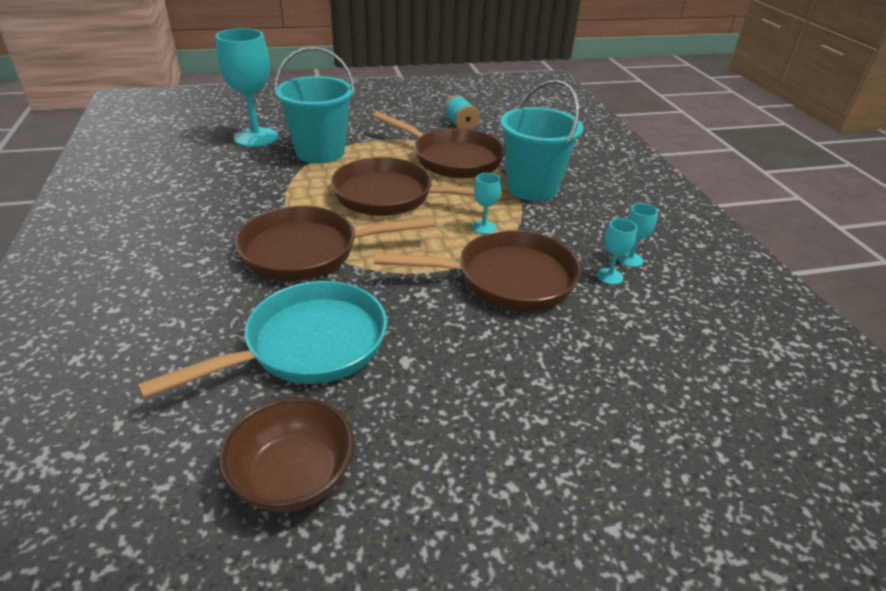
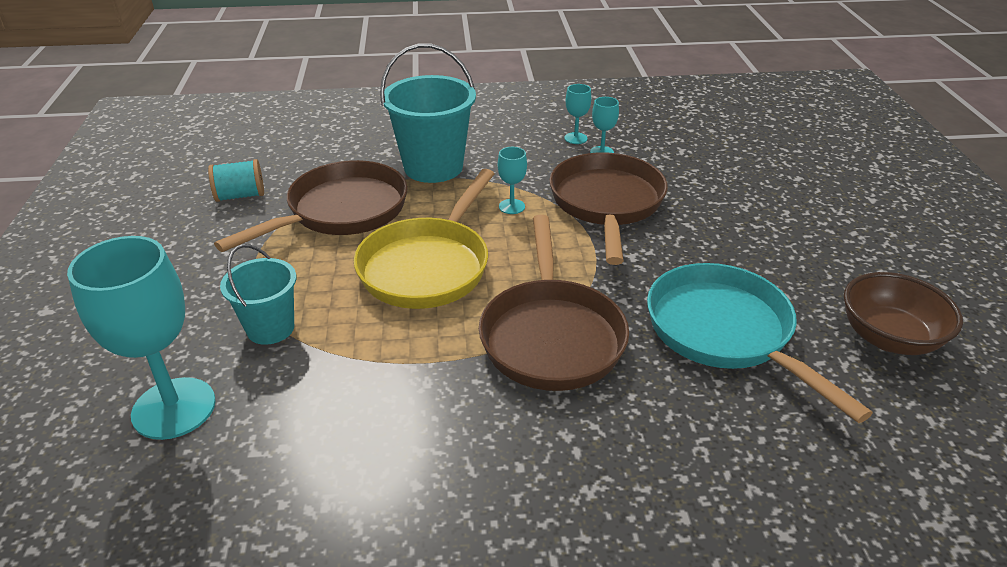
camera: 80 degrees left, 0 degrees up
turquoise bucket [274,46,355,163] -> turquoise bucket [220,244,296,345], size x0.60
brown pan [331,157,502,216] -> yellow pan [354,169,494,309]

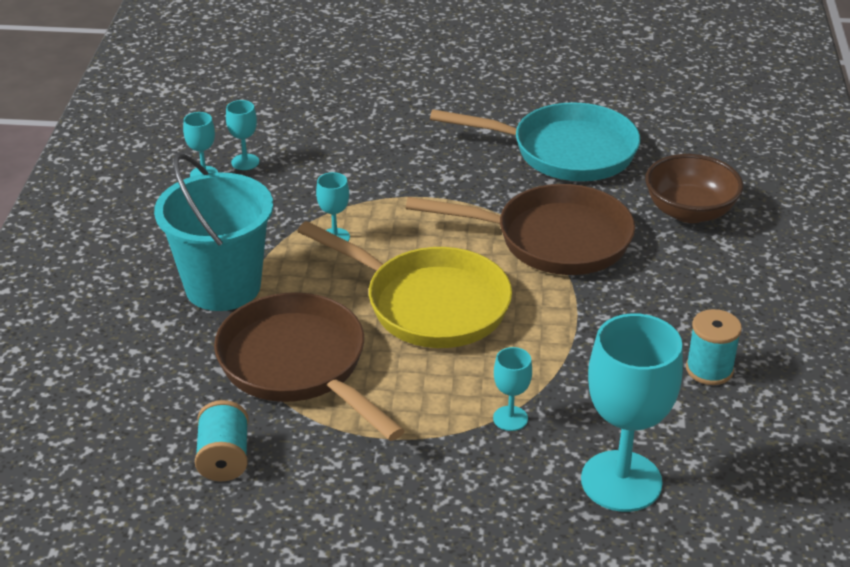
camera: 80 degrees left, 0 degrees up
turquoise bucket [220,244,296,345] -> turquoise goblet [493,347,532,431]
brown pan [549,152,668,265] -> none
turquoise pan [647,263,873,423] -> turquoise pan turned 150 degrees counterclockwise [430,102,640,181]
brown bowl [844,272,963,355] -> brown bowl moved to [645,154,743,223]
none -> turquoise spool [686,309,742,385]

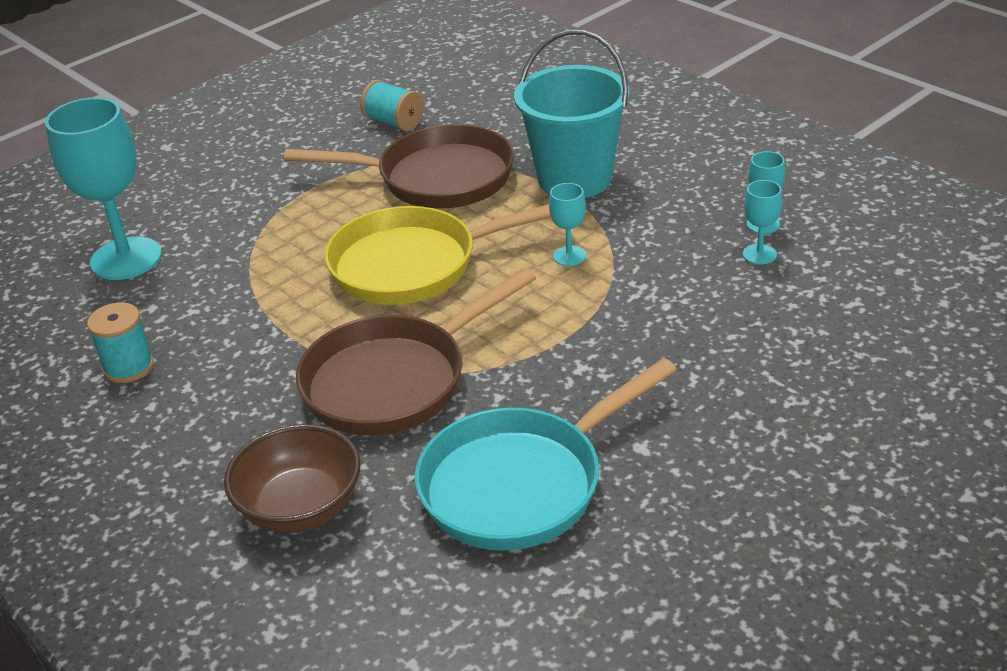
camera: 135 degrees right, 0 degrees up
turquoise goblet [493,347,532,431] -> none

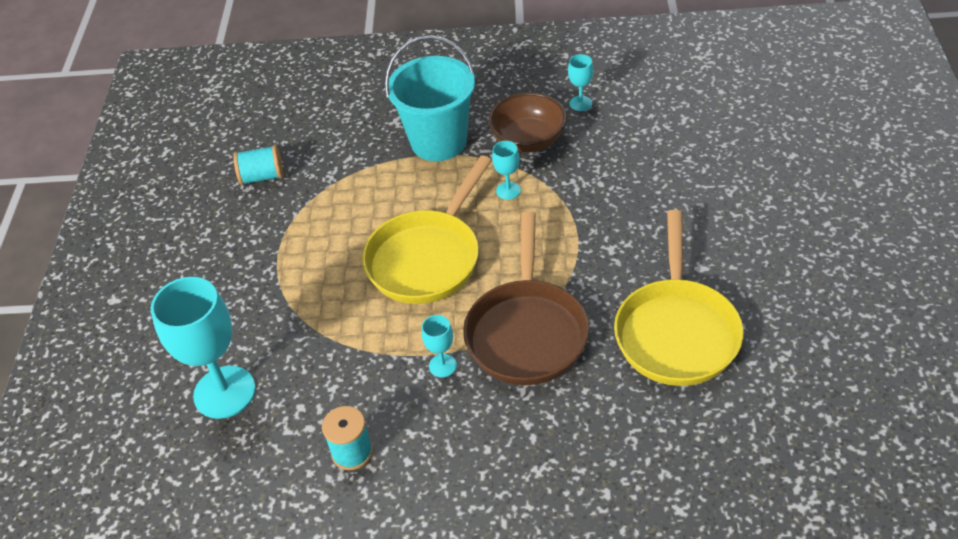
camera: 45 degrees left, 10 degrees up
brown bowl [224,424,361,533] -> brown bowl moved to [488,92,567,152]
brown pan [284,124,514,209] -> none
turquoise pan [415,358,677,551] -> yellow pan [614,210,743,386]
turquoise goblet [743,180,782,264] -> turquoise goblet moved to [422,315,457,377]

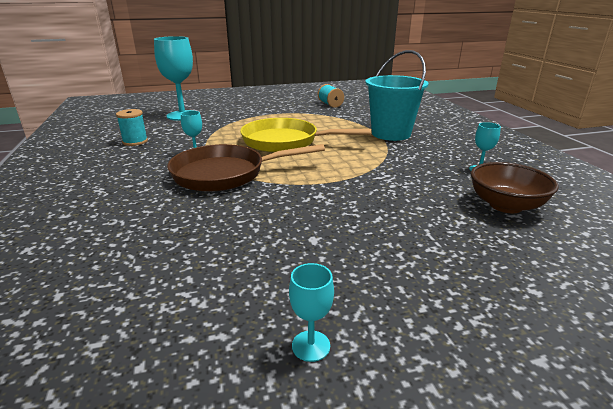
camera: 70 degrees right, 20 degrees down
brown bowl [488,92,567,152] -> brown bowl moved to [470,162,559,213]
turquoise goblet [492,141,521,200] -> turquoise goblet moved to [289,263,334,362]
yellow pan [614,210,743,386] -> none

